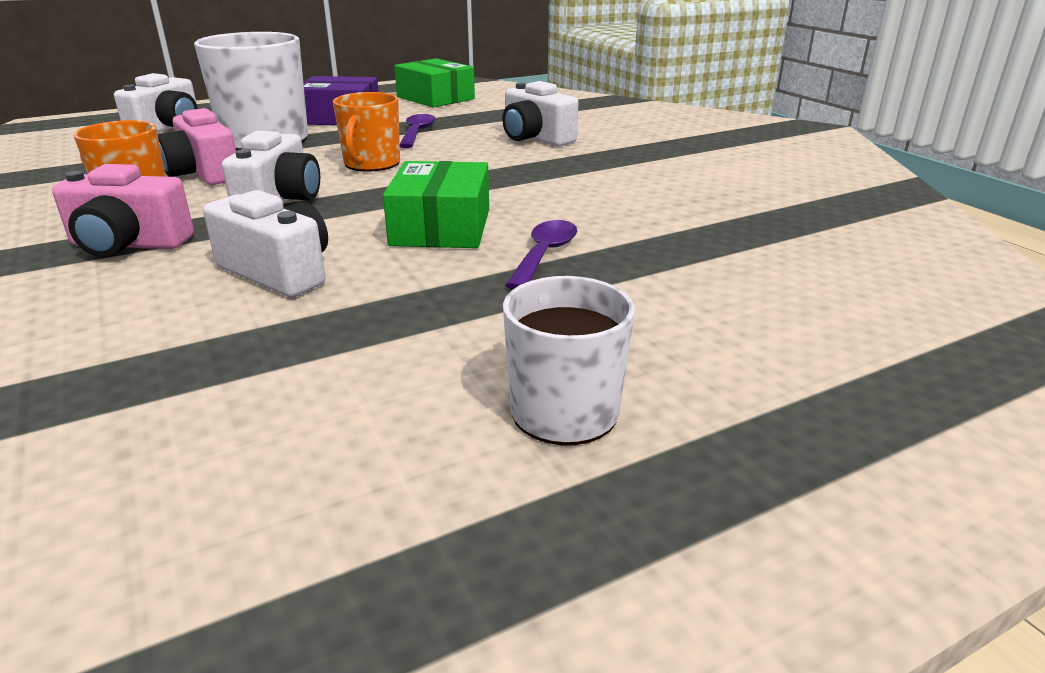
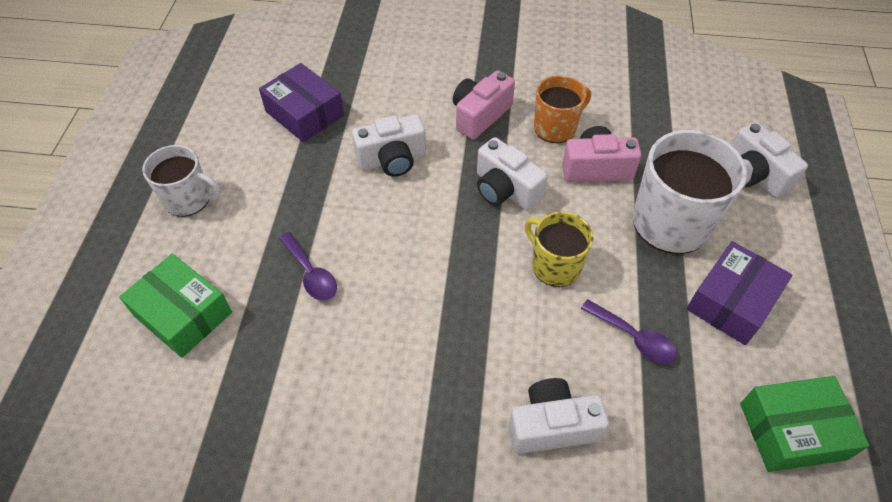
camera: 125 degrees right, 25 degrees up
orange mug [333,92,400,172] -> yellow mug [525,212,594,287]
green box [383,161,489,248] -> green box moved to [119,254,232,358]
none -> purple box [259,63,344,142]

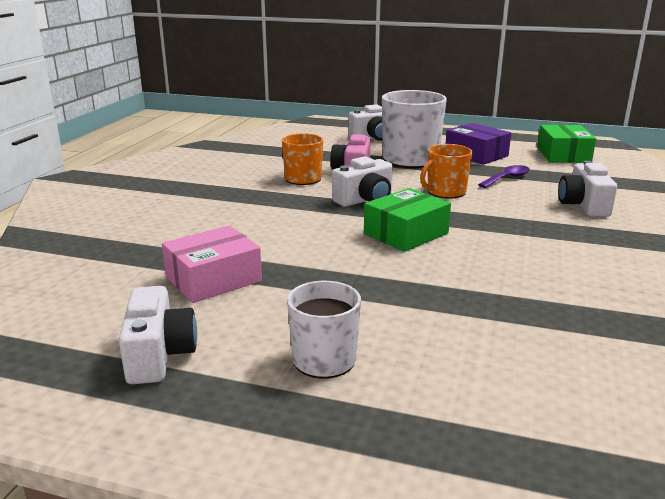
camera: 80 degrees left, 30 degrees down
green box [119,254,232,358] -> green box moved to [364,188,451,252]
purple box [259,63,344,142] -> pink box [162,225,262,303]
purple spoon [279,232,337,300] -> none
white camera [352,114,426,177] -> white camera moved to [119,286,197,384]
pink camera [453,70,515,140] -> none
yellow mug [525,212,594,287] -> orange mug [420,144,472,199]

